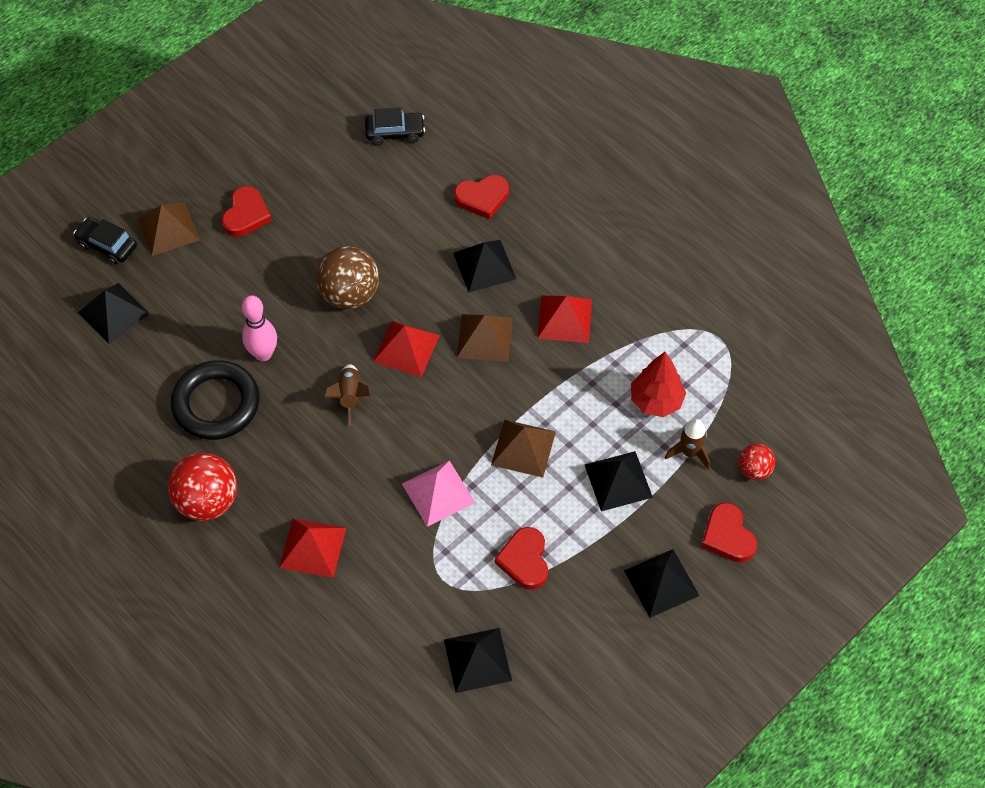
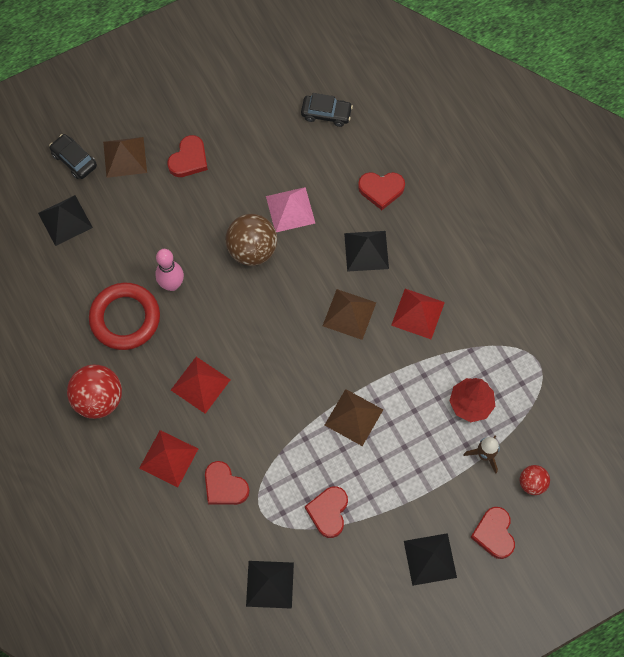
camera: 15 degrees right, 10 degrees up
black ring [171,360,260,440] -> red ring [89,283,160,350]
brown rocket [324,364,371,426] -> none
red pyramid [373,321,440,377] -> red pyramid moved to [171,357,231,414]
pink pyramid [402,460,475,527] -> pink pyramid moved to [266,187,315,232]
black pyramid [585,451,653,511] -> none
none -> red heart [205,461,250,505]

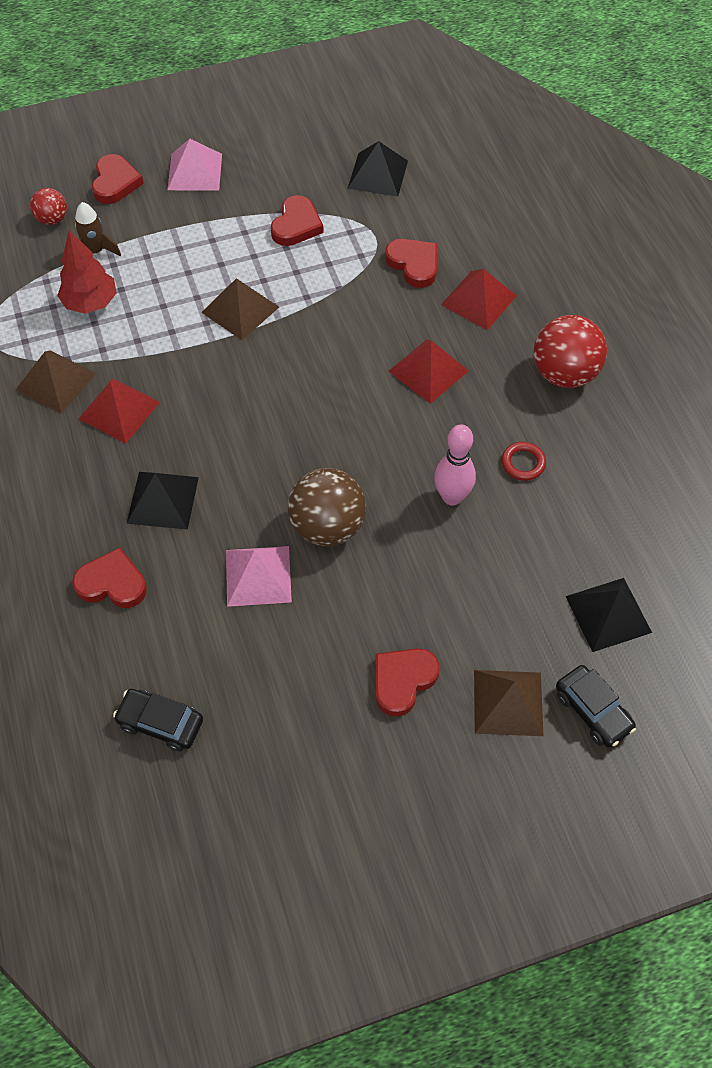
camera: 170 degrees left, 10 degrees down
red ring [89,283,160,350] -> red ring [501,442,546,481], size x0.44
brown pyramid [323,289,376,340] -> brown pyramid moved to [15,351,96,414]
black pyramid [404,533,457,586] -> pink pyramid [167,139,222,190]

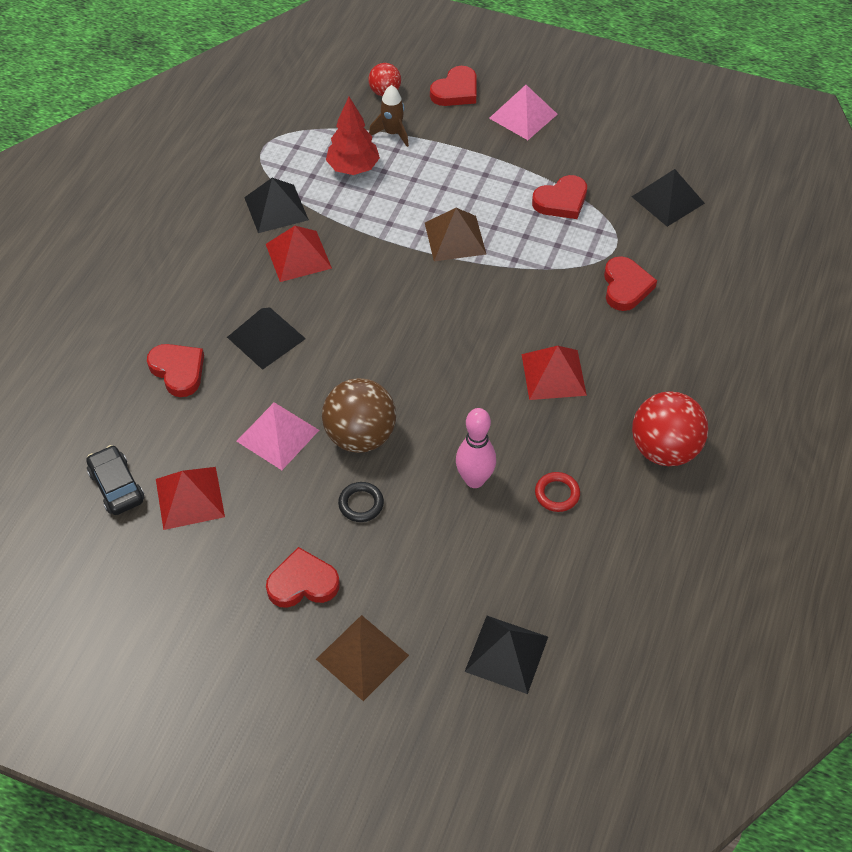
camera: 40 degrees right, 5 degrees down
brown pyramid [15,351,96,414] -> black pyramid [244,178,309,233]
red pyramid [441,269,517,330] -> red pyramid moved to [156,467,225,530]
black car [556,665,636,747] -> none
none -> black ring [338,482,384,522]

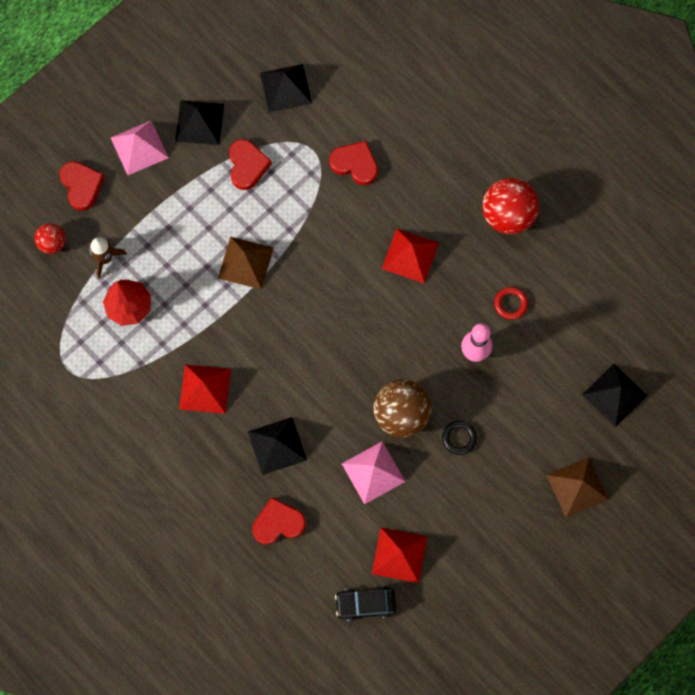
camera: 65 degrees left, 20 degrees up
black pyramid [244,178,309,233] -> black pyramid moved to [175,100,224,145]
red heart [266,547,340,608] -> none

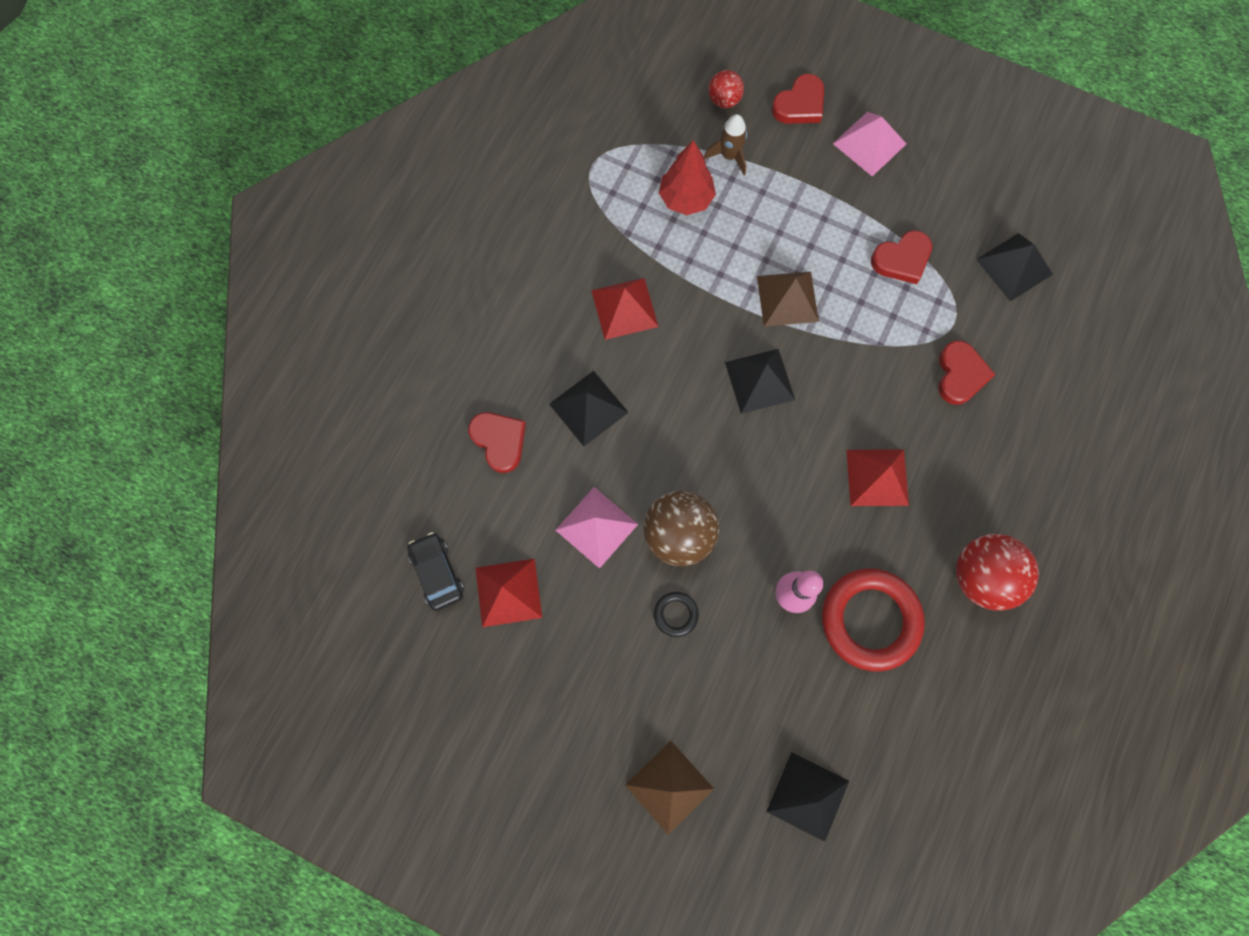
camera: 70 degrees right, 0 degrees up
black pyramid [175,100,224,145] -> black pyramid moved to [725,349,795,414]
red ring [494,287,528,320] -> red ring [822,568,925,672], size x2.25

